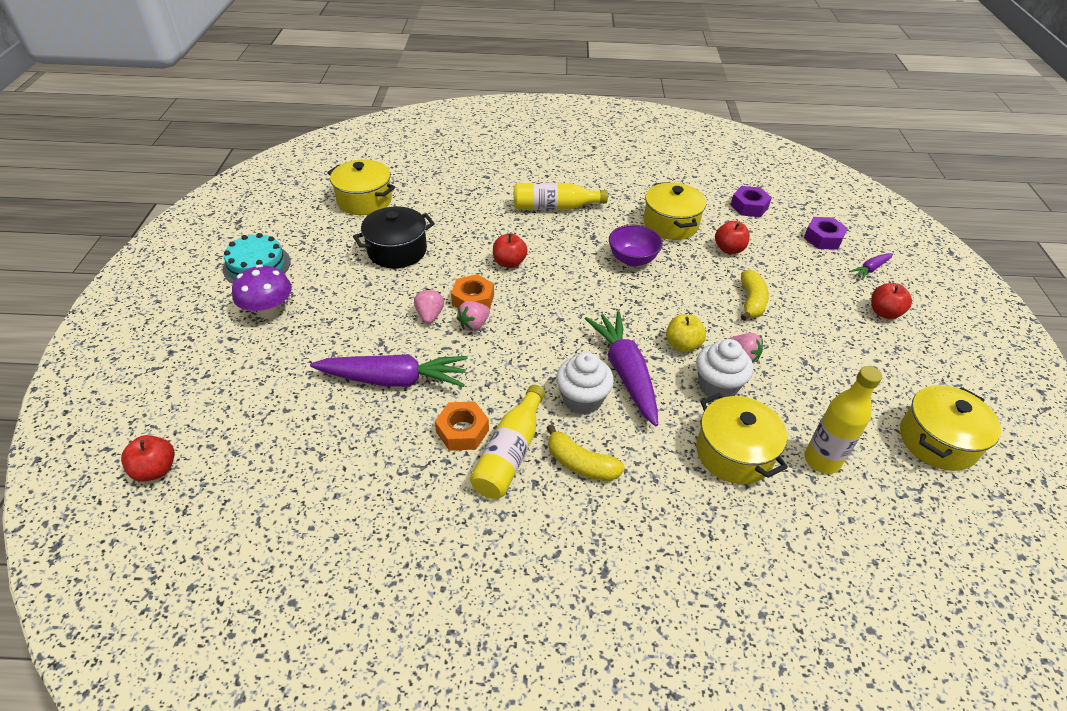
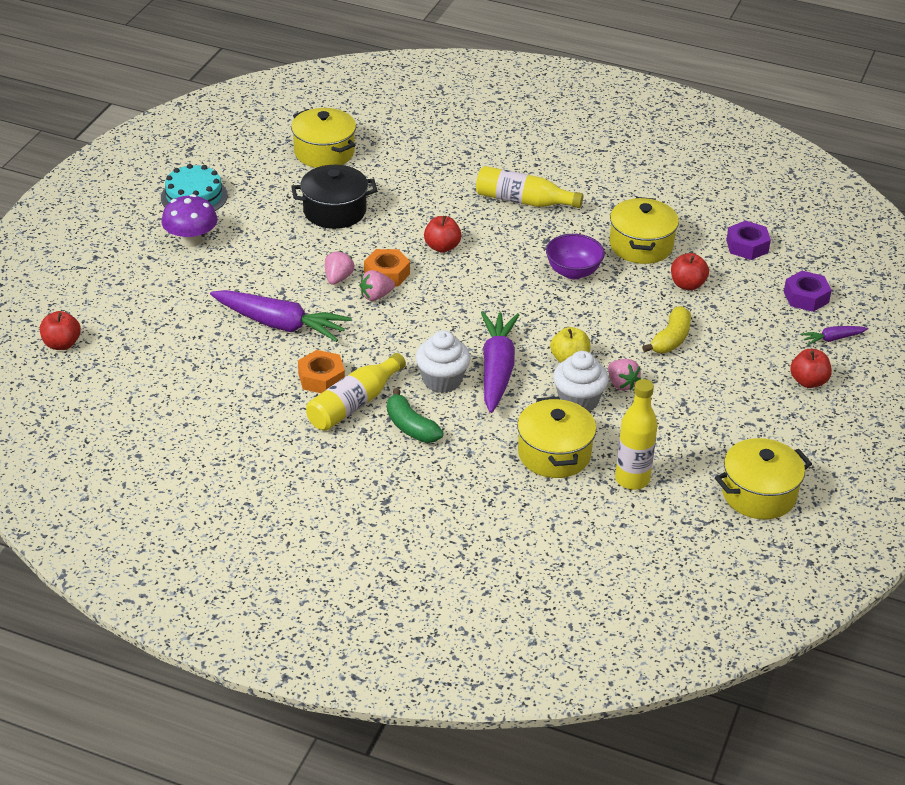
camera: 20 degrees right, 5 degrees down
yellow banana [547,424,625,481] -> green banana [387,388,443,443]

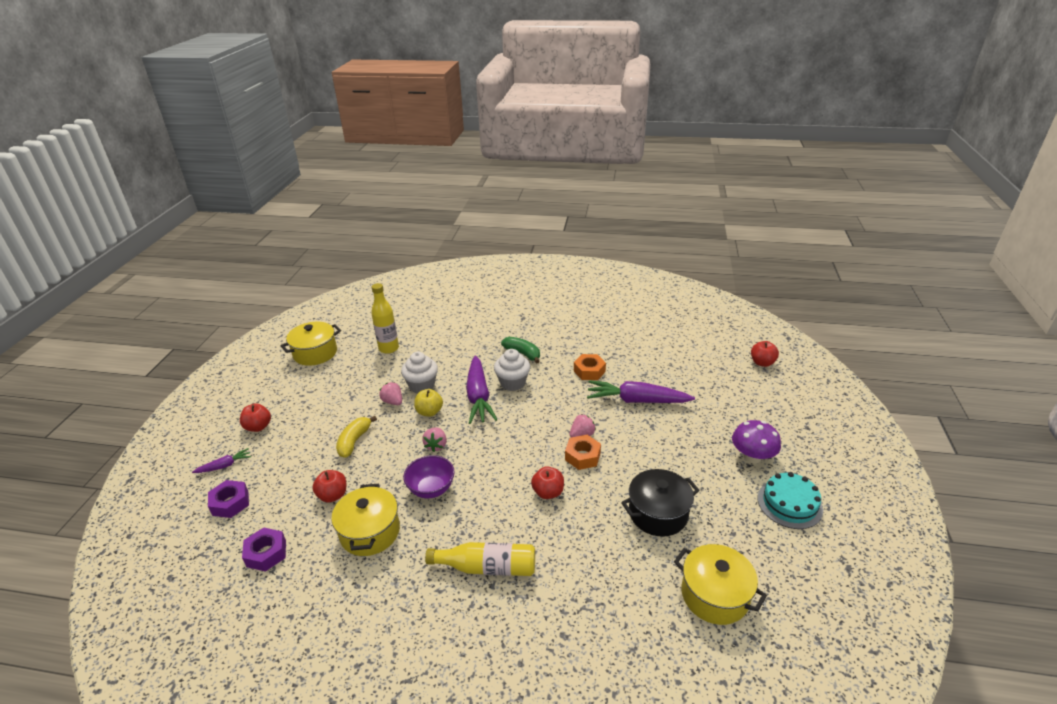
camera: 170 degrees right, 5 degrees down
yellow bottle [306,353,406,431] -> none
pink strawberry [325,251,354,285] -> pink strawberry moved to [422,427,447,452]
yellow pot [517,396,596,478] -> none

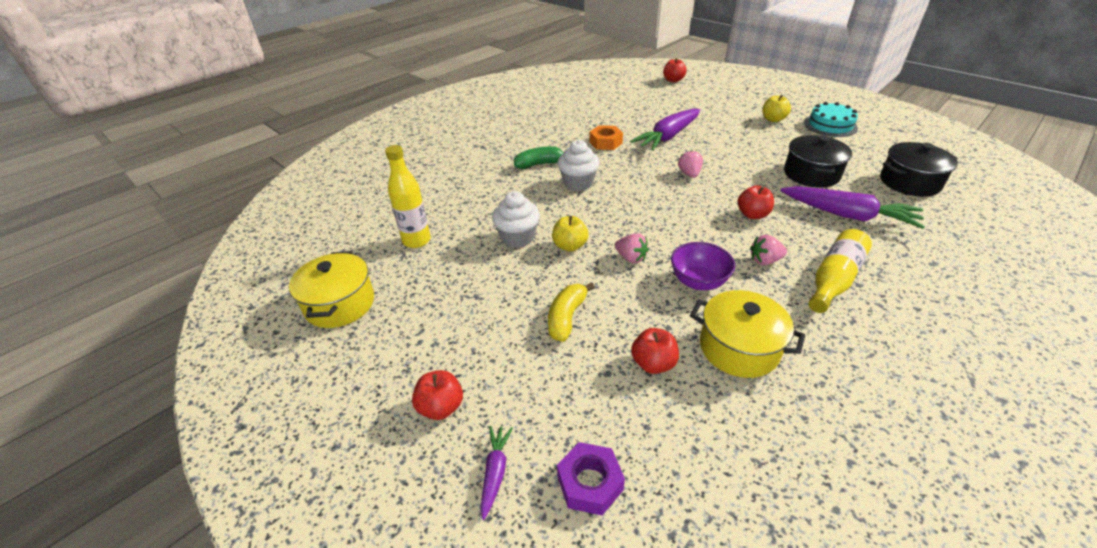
camera: 55 degrees left, 5 degrees up
purple nut [242,527,286,572] -> none
yellow banana [336,416,377,458] -> yellow banana turned 60 degrees clockwise [548,282,595,342]
pink strawberry [379,382,402,405] -> pink strawberry moved to [750,235,787,265]
purple carrot [466,356,498,424] -> purple carrot moved to [781,186,925,229]
orange nut [565,435,601,470] -> none
yellow pot [674,544,767,625] -> black pot [880,142,958,197]
purple mushroom [732,420,781,463] -> yellow apple [763,95,791,122]

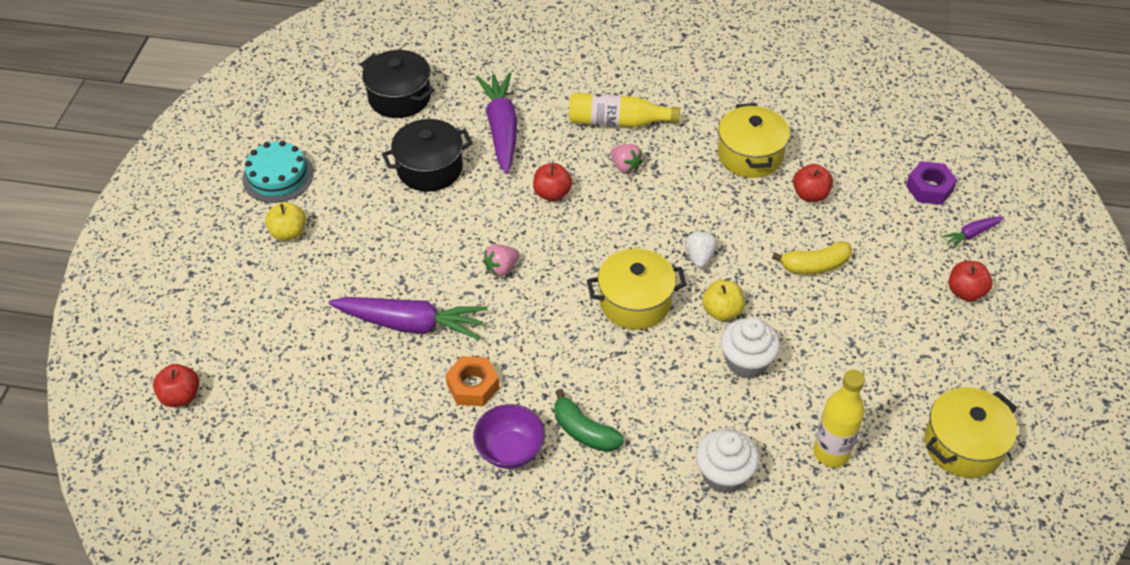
camera: 125 degrees left, 10 degrees up
white cupcake [558,140,600,191] -> white cupcake moved to [696,429,759,494]
pink strawberry [615,233,649,263] -> white strawberry [685,230,718,268]
purple bowl [671,242,735,290] -> purple bowl moved to [473,404,545,469]
none -> yellow pot [587,248,687,330]

